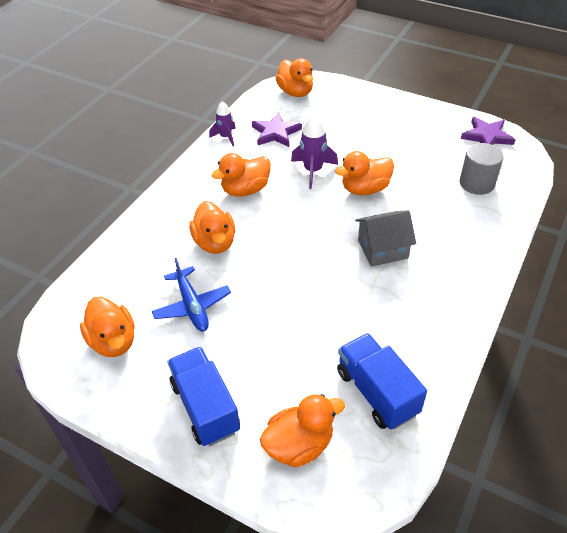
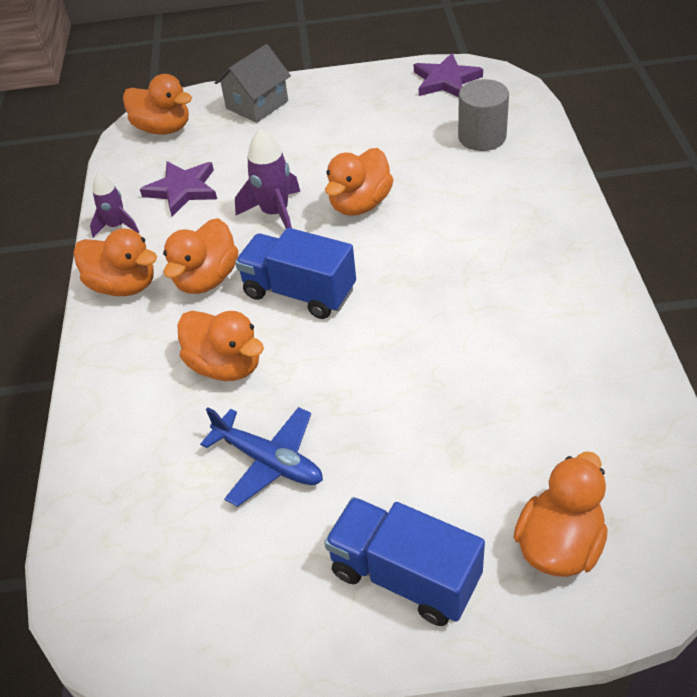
camera: 30 degrees left, 0 degrees up
orange duck [80,296,135,357] -> orange duck moved to [73,228,157,296]
blue truck [337,333,427,430] -> blue truck moved to [235,228,356,319]
grey house [356,210,416,267] -> grey house moved to [215,44,291,123]

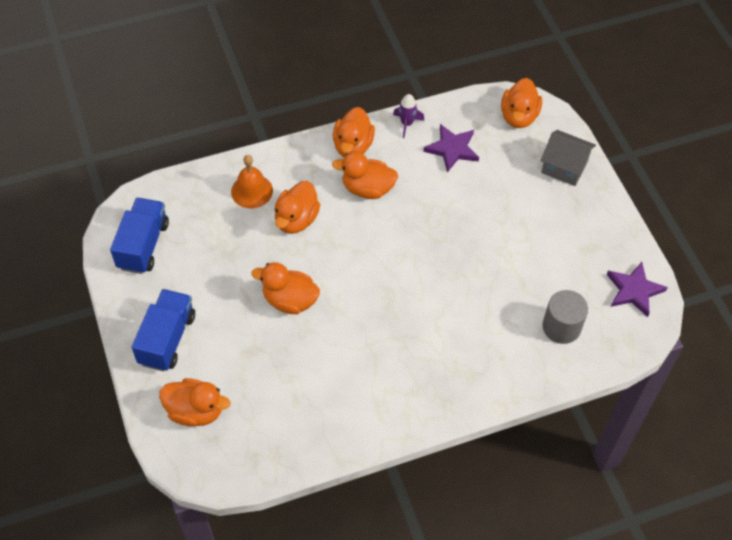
camera: 70 degrees right, 10 degrees up
blue plane [200,407,323,507] -> none
purple rocket [235,129,300,228] -> none
blue truck [235,228,356,319] -> blue truck moved to [110,198,169,274]
orange duck [325,148,393,216] -> orange duck moved to [251,262,320,314]
none -> orange bell [231,155,273,208]

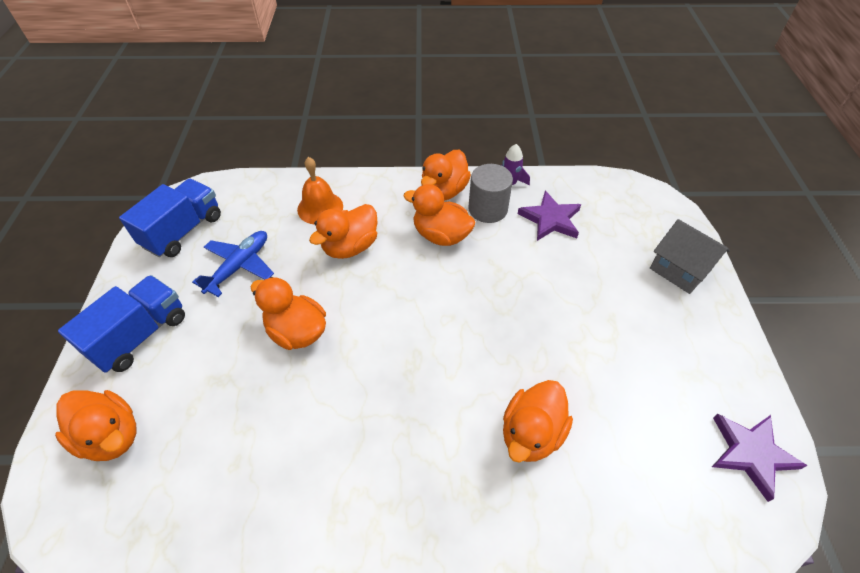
camera: 20 degrees right, 5 degrees down
orange duck [501,78,542,128] -> orange duck moved to [503,380,573,463]
grey cylinder [543,290,588,344] -> grey cylinder moved to [468,164,513,223]
none -> blue plane [192,231,274,297]

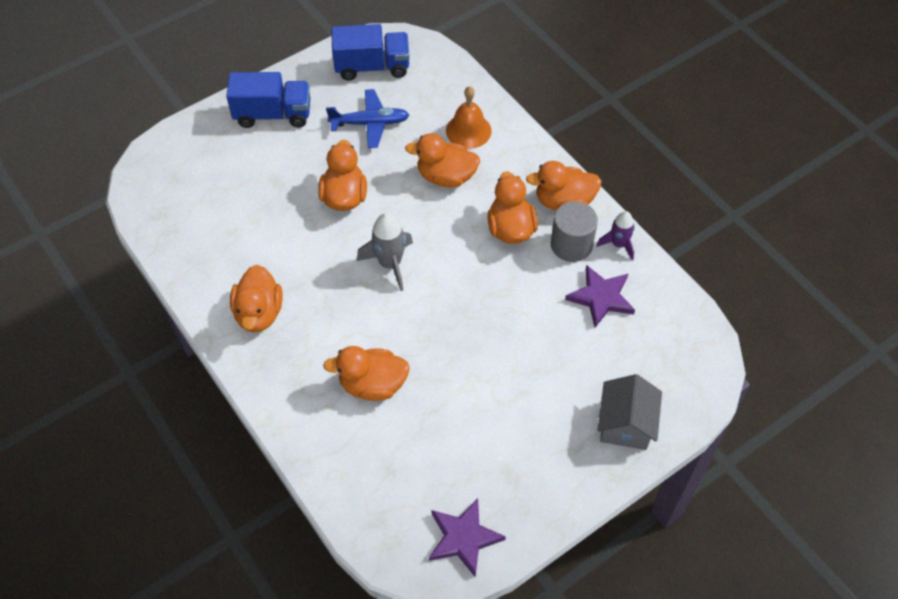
camera: 55 degrees right, 5 degrees up
orange duck [55,390,136,461] -> orange duck moved to [230,265,282,333]
none -> grey rocket [357,213,413,291]

